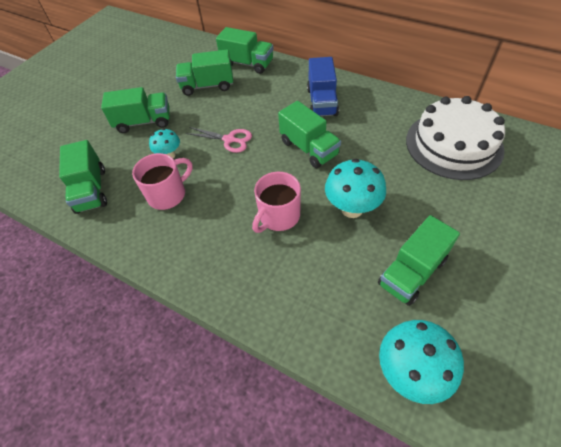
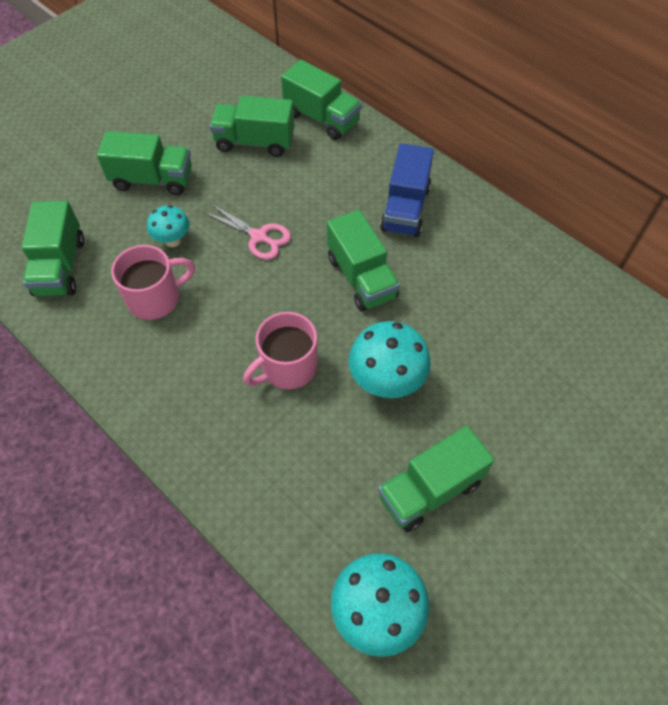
camera: 10 degrees right, 5 degrees up
white cake [406,96,505,180] -> none

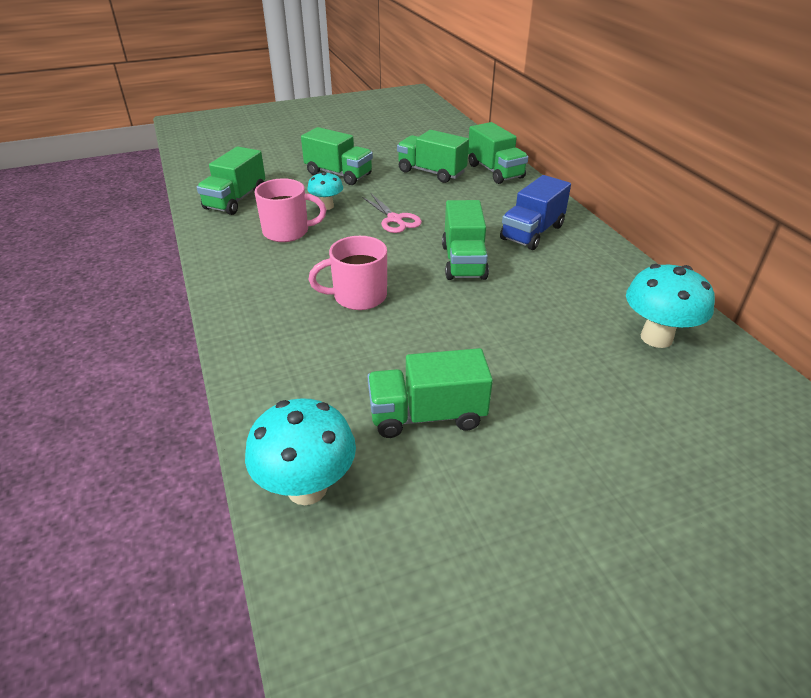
camera: 25 degrees right, 20 degrees down
turquoise mushroom [348,321,431,398] -> turquoise mushroom moved to [626,264,715,348]

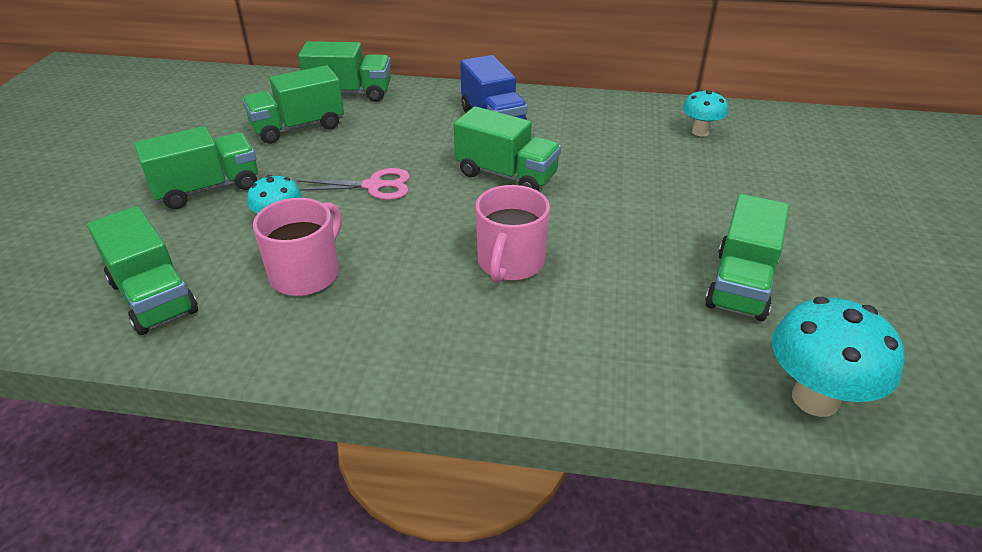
camera: 60 degrees left, 0 degrees up
turquoise mushroom [626,264,715,348] -> turquoise mushroom [683,90,728,136], size x0.59

